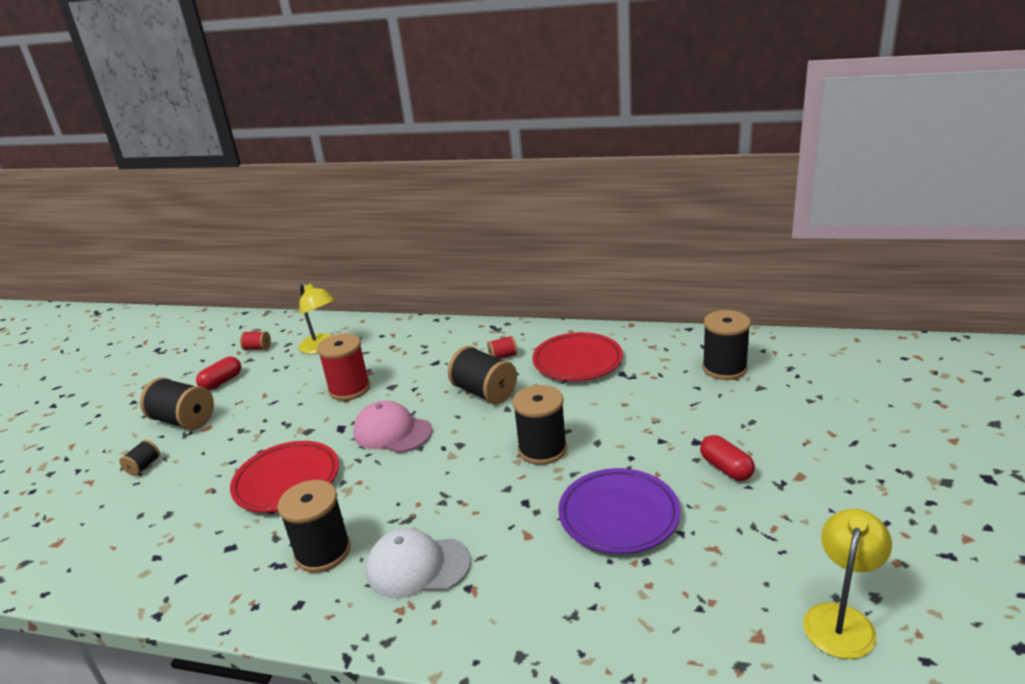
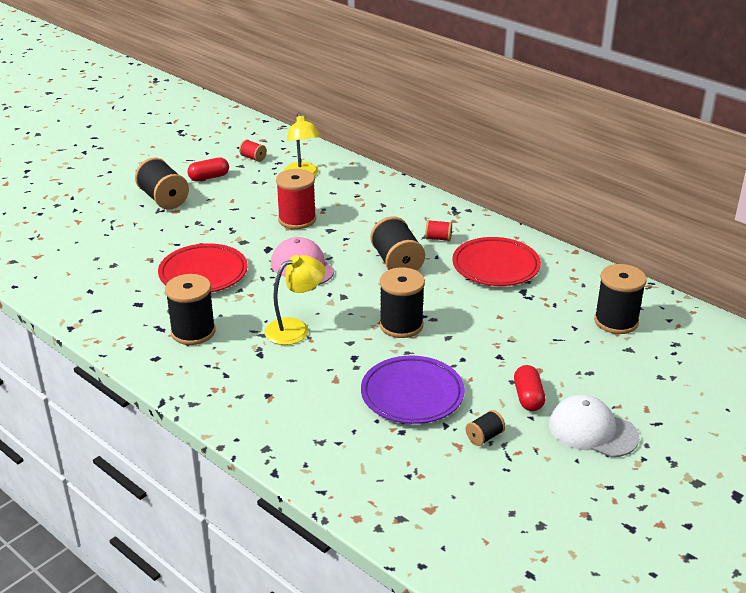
camera: 25 degrees right, 5 degrees up
black spool [119,440,160,476] -> black spool moved to [466,410,505,446]
white cap [366,528,471,598] -> white cap moved to [549,395,639,457]
yellow lamp [803,509,892,659] -> yellow lamp moved to [264,255,325,345]

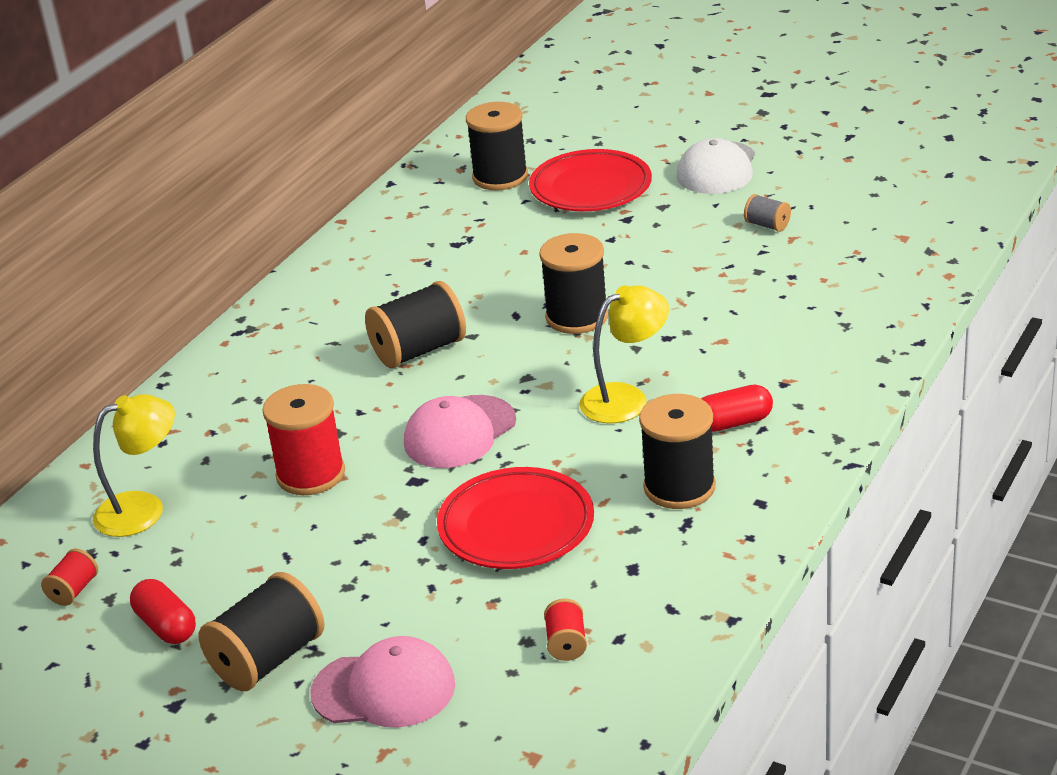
camera: 100 degrees left, 0 degrees up
yellow lamp [264,255,325,345] -> yellow lamp turned 105 degrees clockwise [579,285,669,423]
purple plate [361,356,465,424] -> none
red spool [425,220,452,241] -> red spool moved to [544,599,587,661]
red plate [452,237,541,286] -> red plate moved to [529,149,652,211]
black spool [466,410,505,446] -> grey spool [744,194,791,232]
red capsule [514,365,545,411] -> red capsule moved to [701,385,773,432]
none -> pink cap [310,636,455,728]

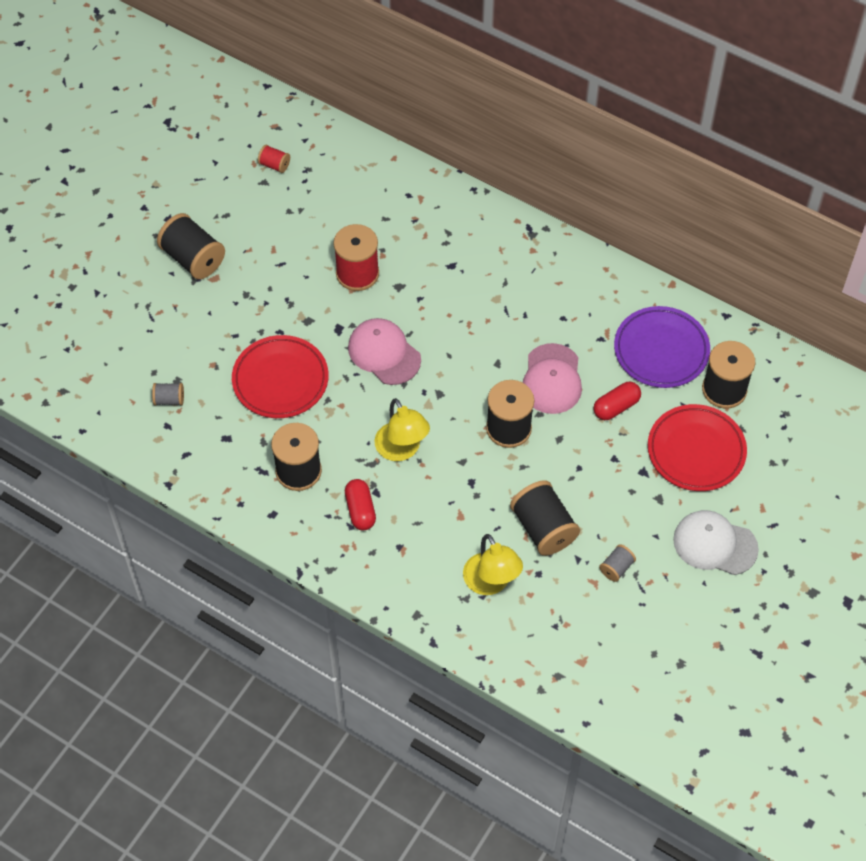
camera: 90 degrees right, 25 degrees up
yellow lamp [93,394,175,537] -> yellow lamp moved to [463,534,523,595]
red capsule [130,579,196,644] -> red capsule moved to [593,382,641,420]
pink cap [310,636,455,728] -> pink cap moved to [523,343,582,414]
black spool [365,281,466,368] -> black spool moved to [510,480,580,556]
red spool [544,599,587,661] -> grey spool [152,383,184,405]
none -> purple plate [614,306,710,388]

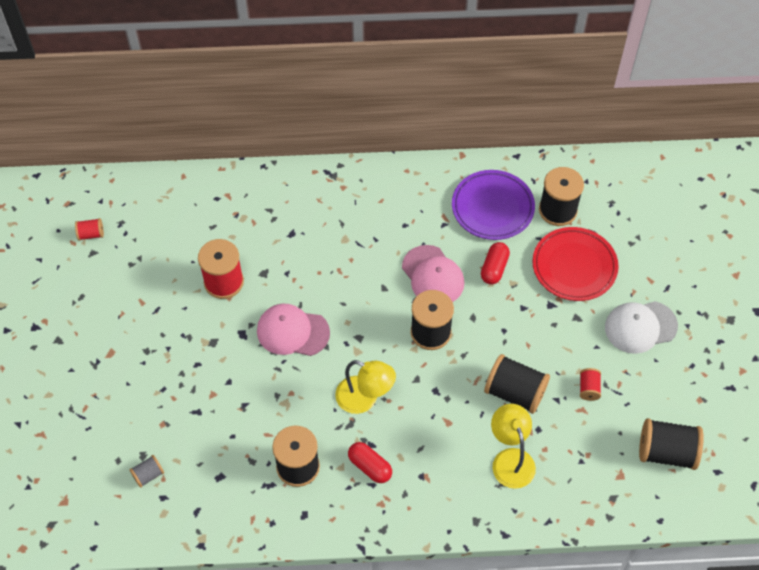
camera: 35 degrees left, 0 degrees up
black spool [157,213,225,279] -> black spool moved to [639,418,704,470]
red plate [232,335,329,418] -> none
yellow lamp [463,534,523,595] -> yellow lamp turned 135 degrees counterclockwise [491,404,536,489]
grey spool [599,544,636,582] -> red spool [580,368,601,401]

